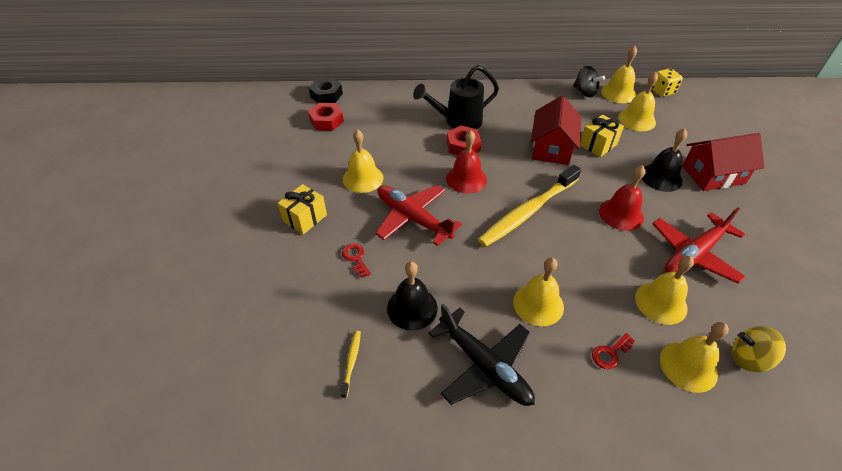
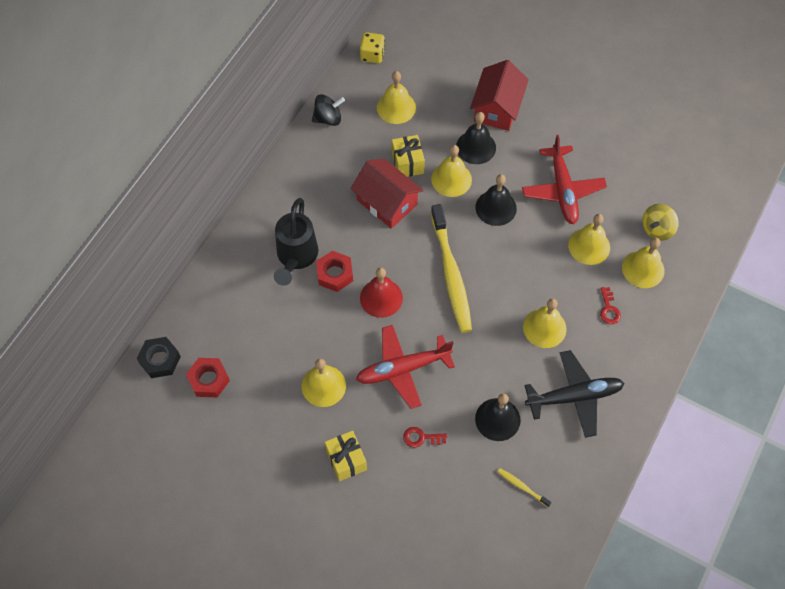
camera: 60 degrees left, 15 degrees up
red bell [599,165,645,231] -> black bell [476,174,517,226]
yellow bell [601,46,637,103] -> yellow bell moved to [431,145,472,197]

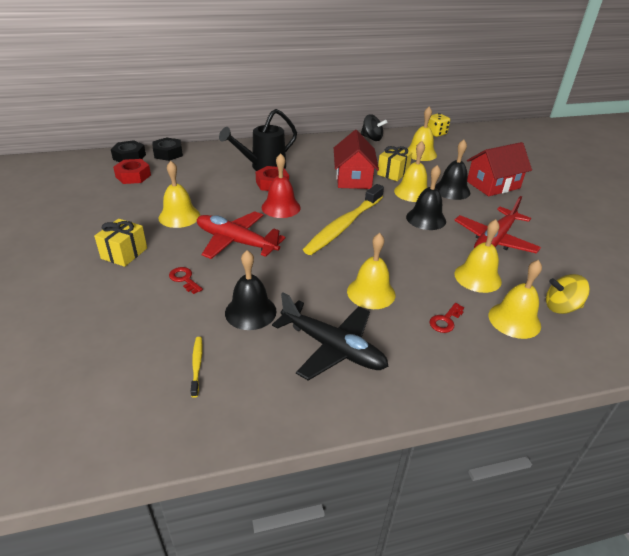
camera: 45 degrees right, 25 degrees down
none -> black nut [152,137,183,161]

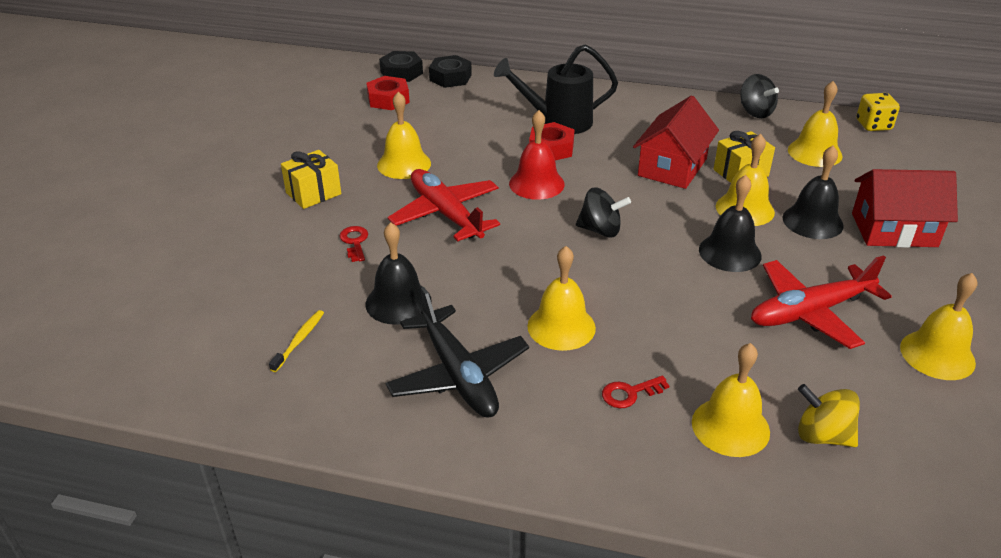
camera: 30 degrees right, 0 degrees up
yellow toothbrush [303,184,384,255] -> black spinning top [576,187,631,238]
yellow bell [454,219,502,293] -> yellow bell moved to [900,273,977,380]

